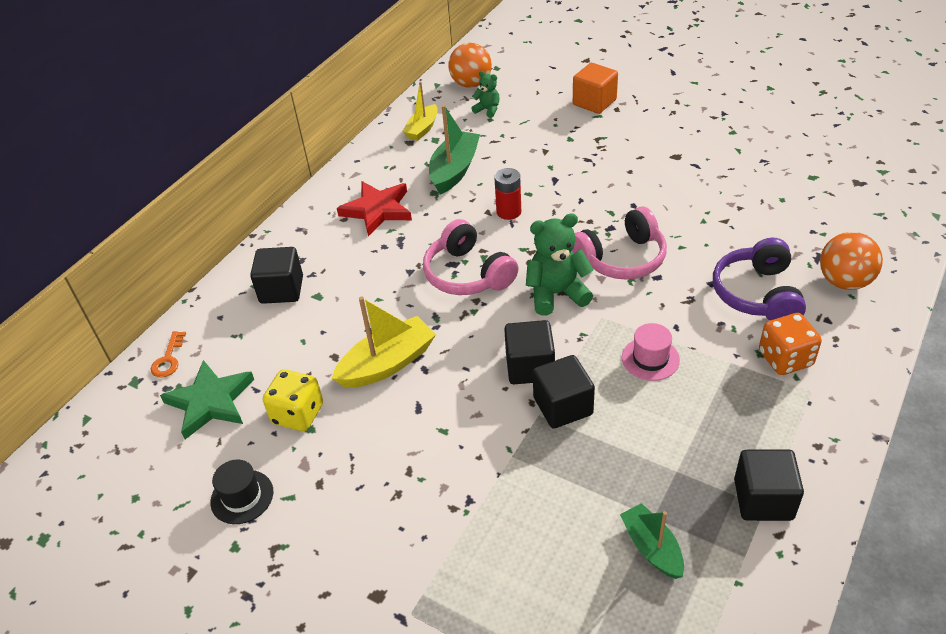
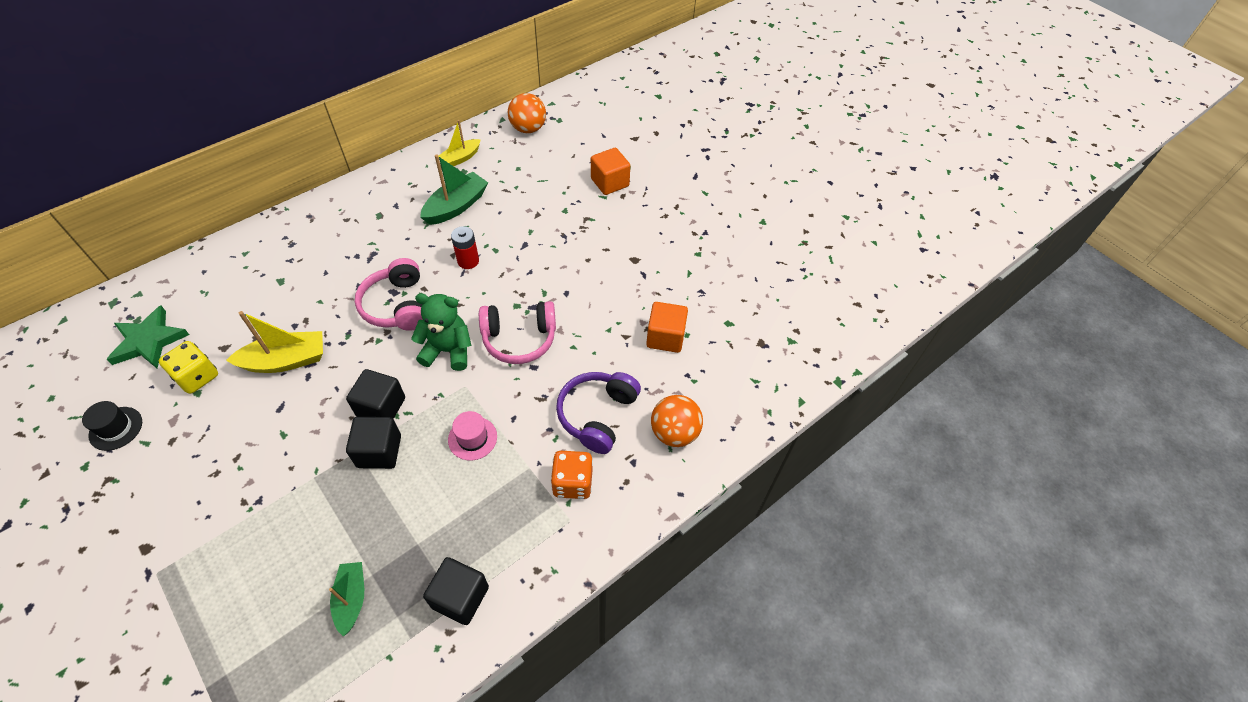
camera: 15 degrees right, 10 degrees up
orange key [151,331,186,378] -> none
black cube [250,247,303,304] -> none
red star [337,181,412,236] -> none
green teddy bear [471,71,499,118] -> none
none -> orange cube [646,302,688,353]

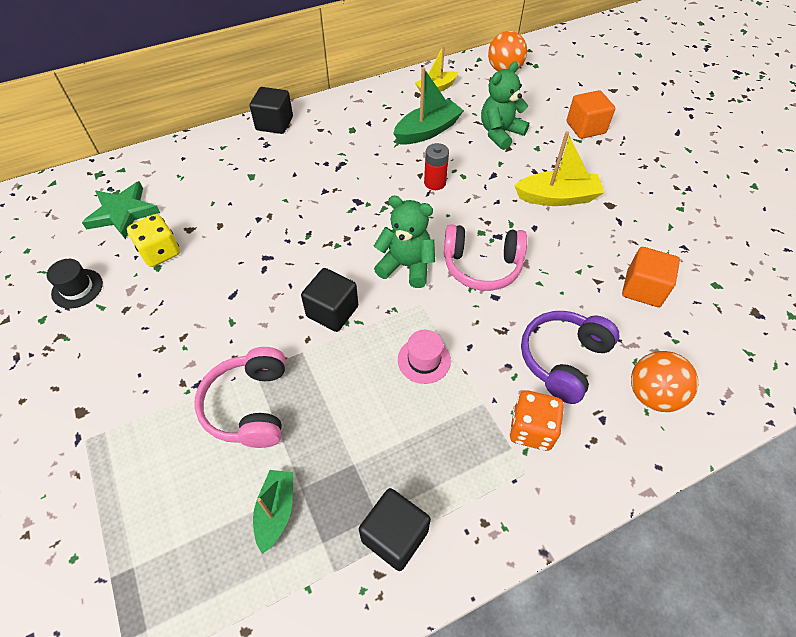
camera: 15 degrees right, 0 degrees up
yellow boat [226,311,323,373] -> yellow boat moved to [514,131,604,206]
black cube [346,417,401,469] -> black cube moved to [250,87,293,134]
pink headphones [355,258,423,331] -> pink headphones moved to [195,347,285,448]
none -> green teddy bear [481,61,529,150]

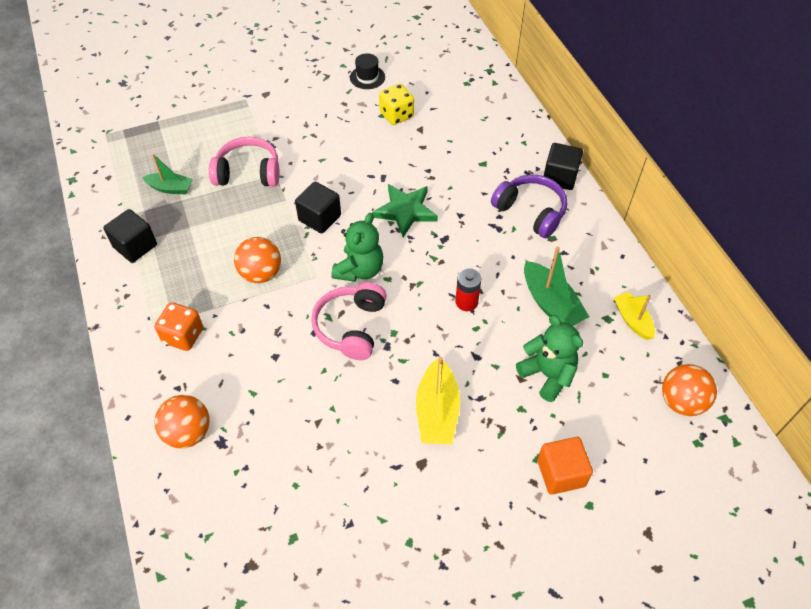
camera: 95 degrees right, 0 degrees up
green star [82,181,160,239] -> green star moved to [372,184,438,238]
pink hat [398,330,451,384] -> orange ball [234,237,281,283]
purple headphones [521,311,619,404] -> purple headphones moved to [491,174,567,238]
orange cube [622,247,680,307] -> none

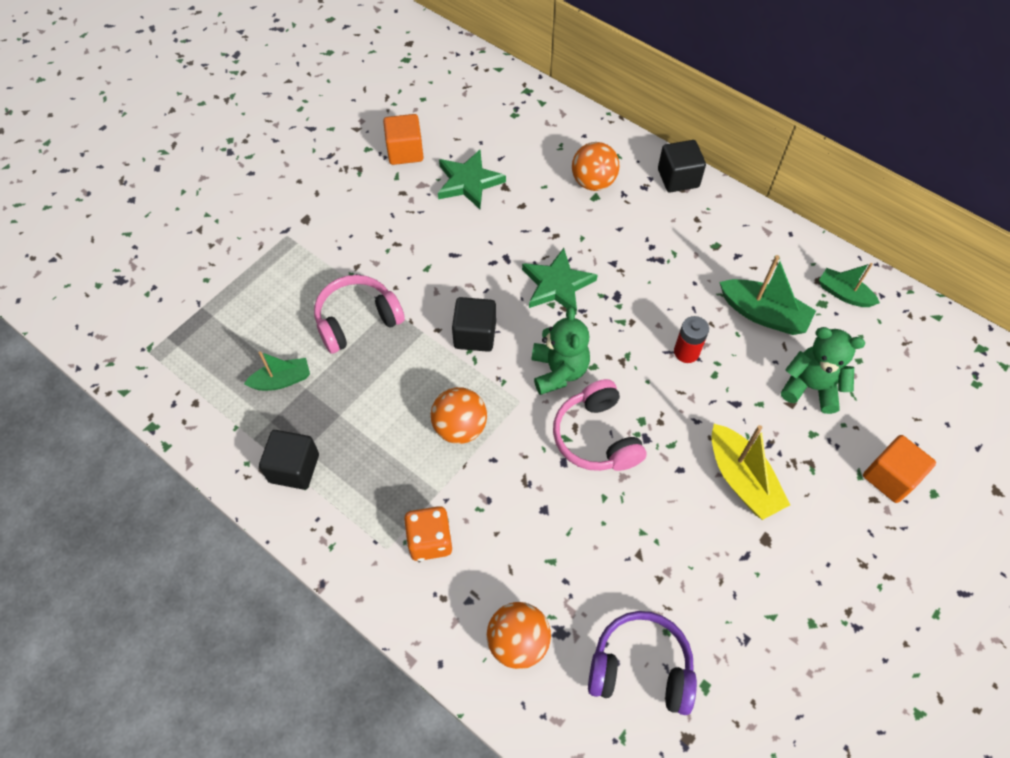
camera: 30 degrees left, 5 degrees up
black hat [350,53,385,89] -> orange cube [383,114,424,165]
yellow dice [379,84,414,125] -> green star [438,150,506,209]
purple headphones [491,174,567,238] -> purple headphones moved to [588,611,697,715]
yellow boat [614,292,655,340] -> green boat [819,263,880,307]
orange ball [662,364,717,416] -> orange ball moved to [572,142,620,191]

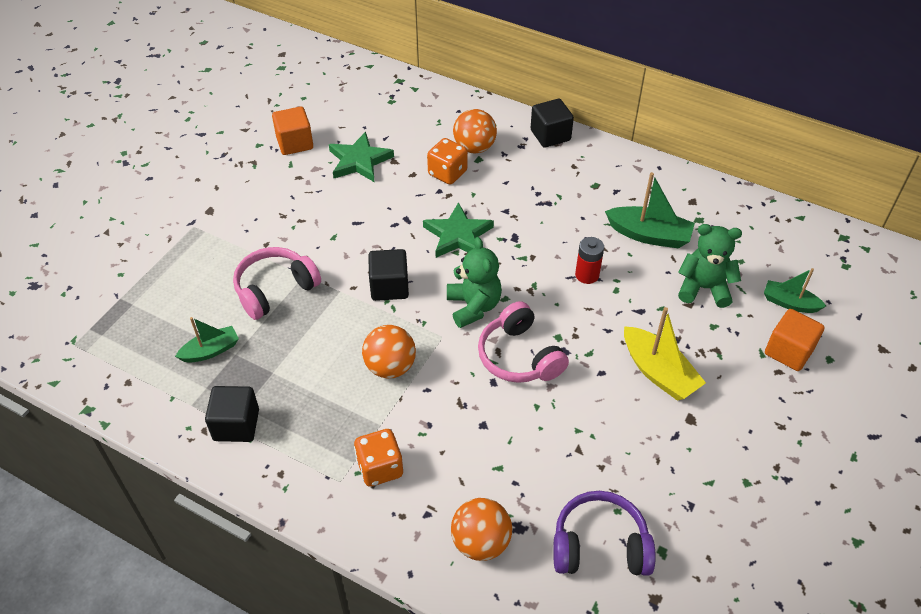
camera: 10 degrees left, 10 degrees down
green boat [819,263,880,307] -> green boat moved to [764,268,826,313]
none -> orange dice [427,138,468,184]

